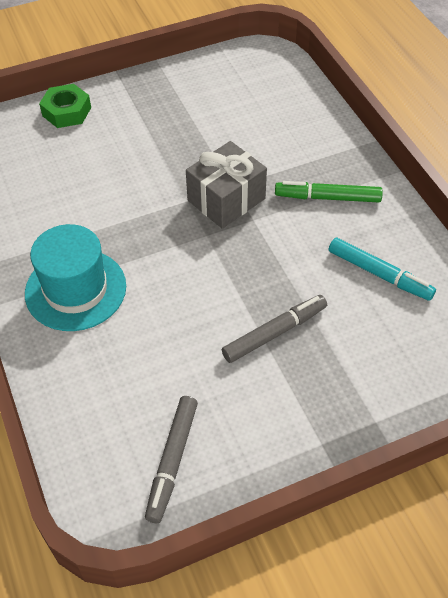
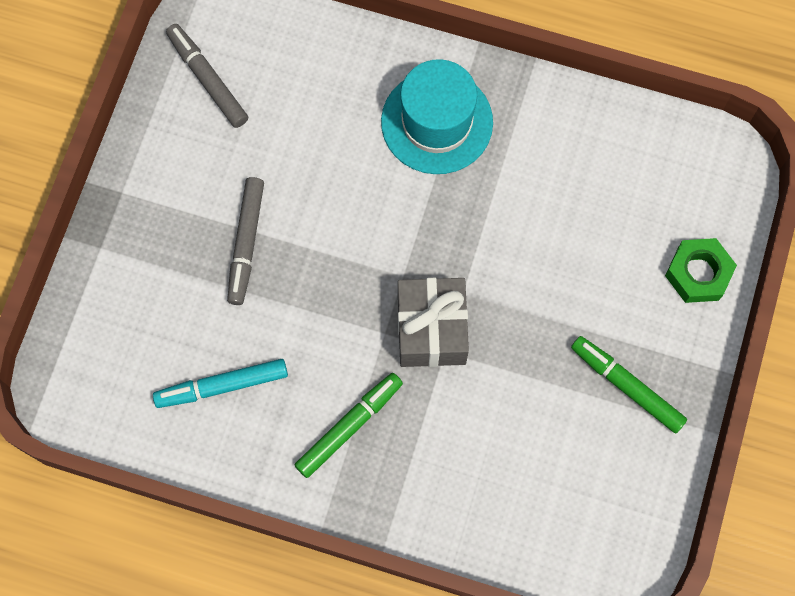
camera: 130 degrees right, 20 degrees up
none -> green marker [571,336,687,433]

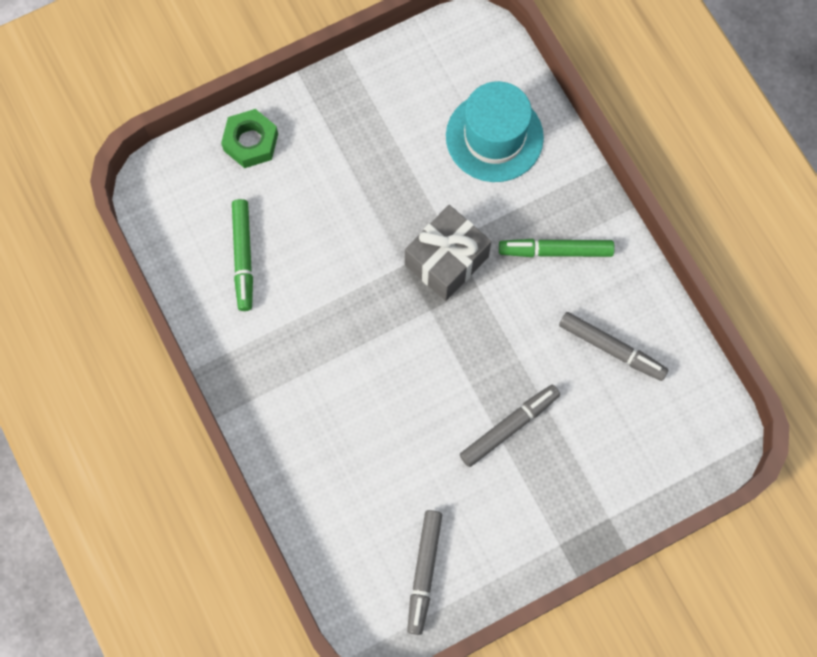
camera: 135 degrees left, 0 degrees up
turquoise marker [153,359,288,408] -> grey marker [559,312,669,381]
turquoise hat [381,59,493,174] -> turquoise hat moved to [446,81,544,182]
green marker [571,336,687,433] -> green marker moved to [232,199,253,311]

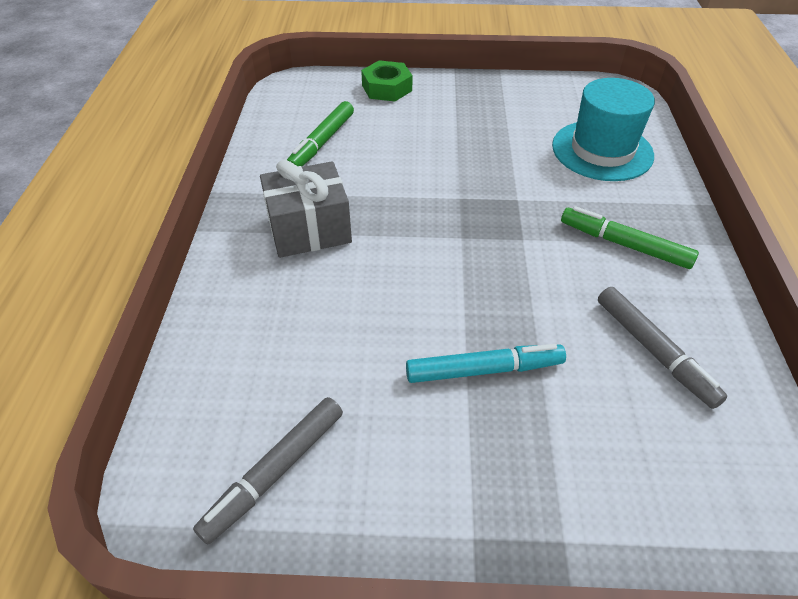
camera: 30 degrees right, 25 degrees down
grey gift [405,205,491,301] -> grey gift moved to [260,160,352,258]
grey marker [460,385,560,467] -> turquoise marker [406,344,566,383]

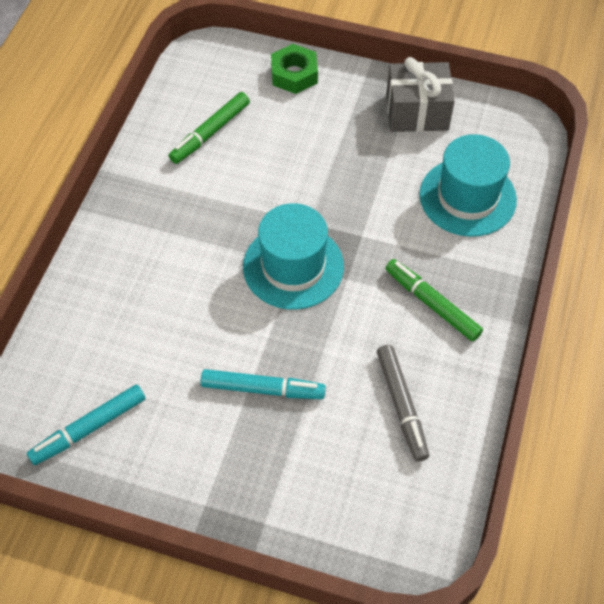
camera: 15 degrees right, 10 degrees up
grey marker [193,397,343,544] -> turquoise marker [27,385,145,465]
grey gift [260,160,352,258] -> grey gift moved to [386,57,455,132]
none -> turquoise hat [243,203,344,310]

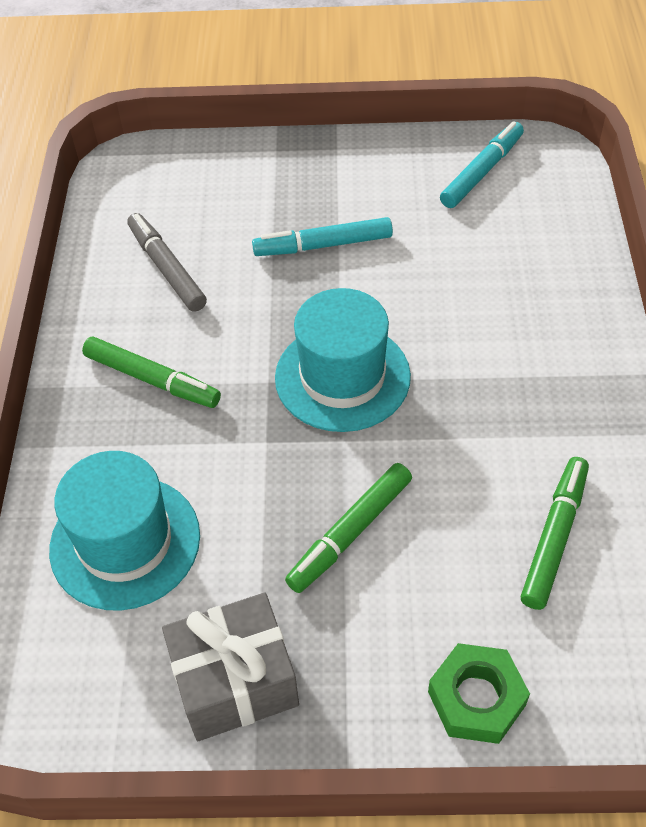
camera: 165 degrees right, 5 degrees down
none -> green marker [285,463,412,593]

